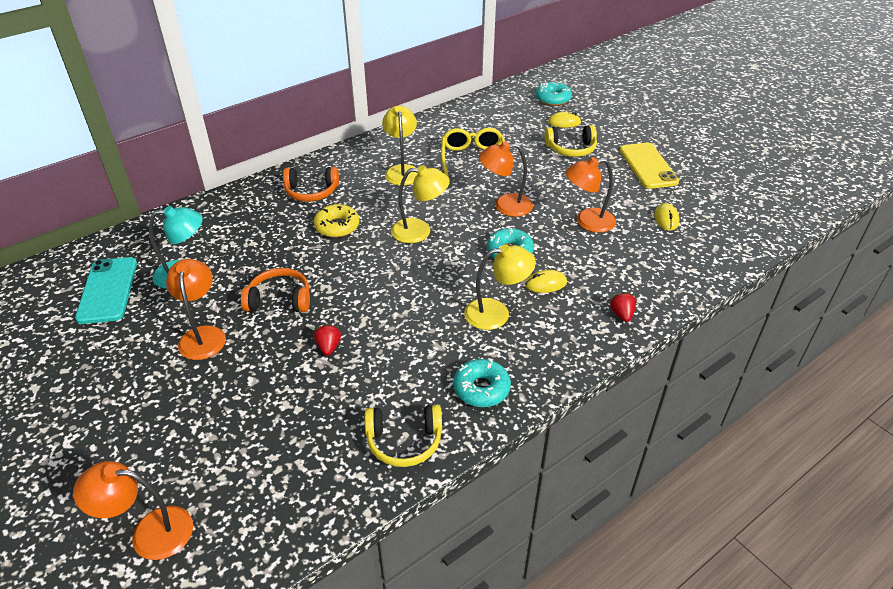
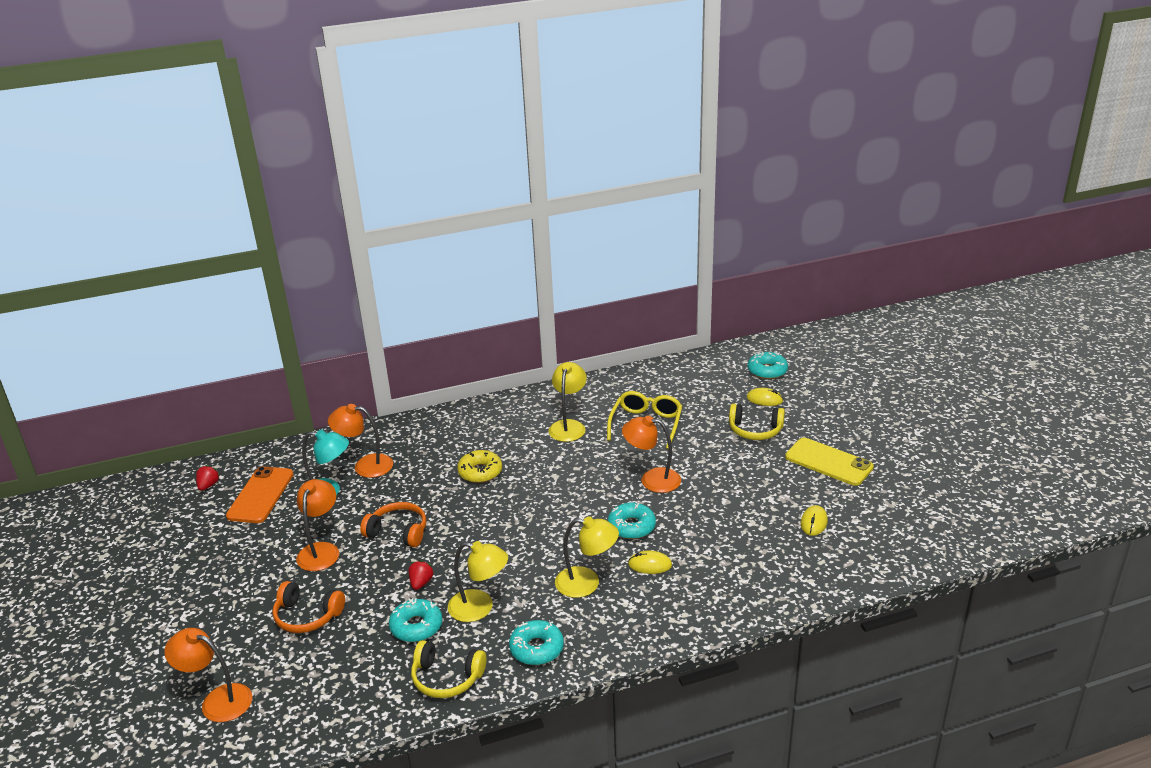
camera: 20 degrees right, 10 degrees down
turquoise phone [75,257,137,324] -> orange phone [226,466,294,523]
orange headphones [283,167,339,202] -> orange headphones moved to [272,581,345,633]
yellow lamp [391,165,450,243] -> yellow lamp moved to [448,541,508,622]
orange lamp [565,157,616,233] -> orange lamp moved to [328,404,393,478]
red strawberry [610,292,636,322] -> red strawberry moved to [196,465,220,491]
yellow phone [620,143,679,189] -> yellow phone turned 60 degrees counterclockwise [785,438,874,486]
none -> turquoise donut [389,598,442,642]

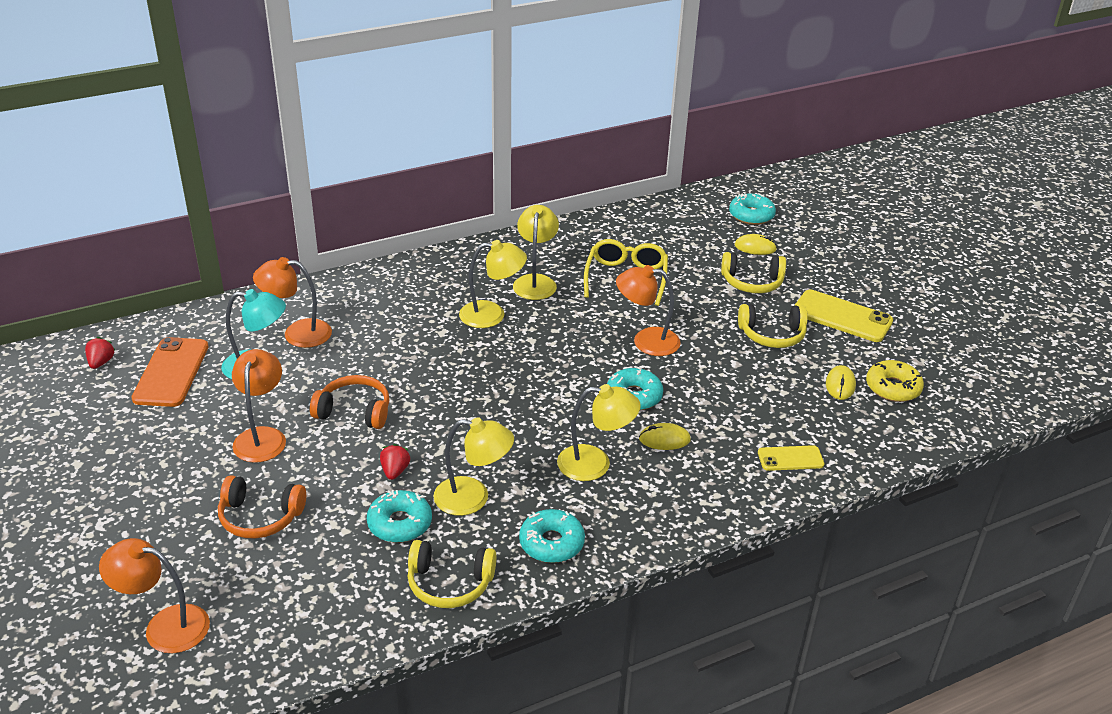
camera: 10 degrees left, 5 degrees up
yellow donut [457,450,502,483] -> yellow donut moved to [866,360,924,402]
none -> yellow lamp [459,240,527,328]
none -> yellow headphones [738,304,808,348]
none -> yellow phone [758,445,824,471]

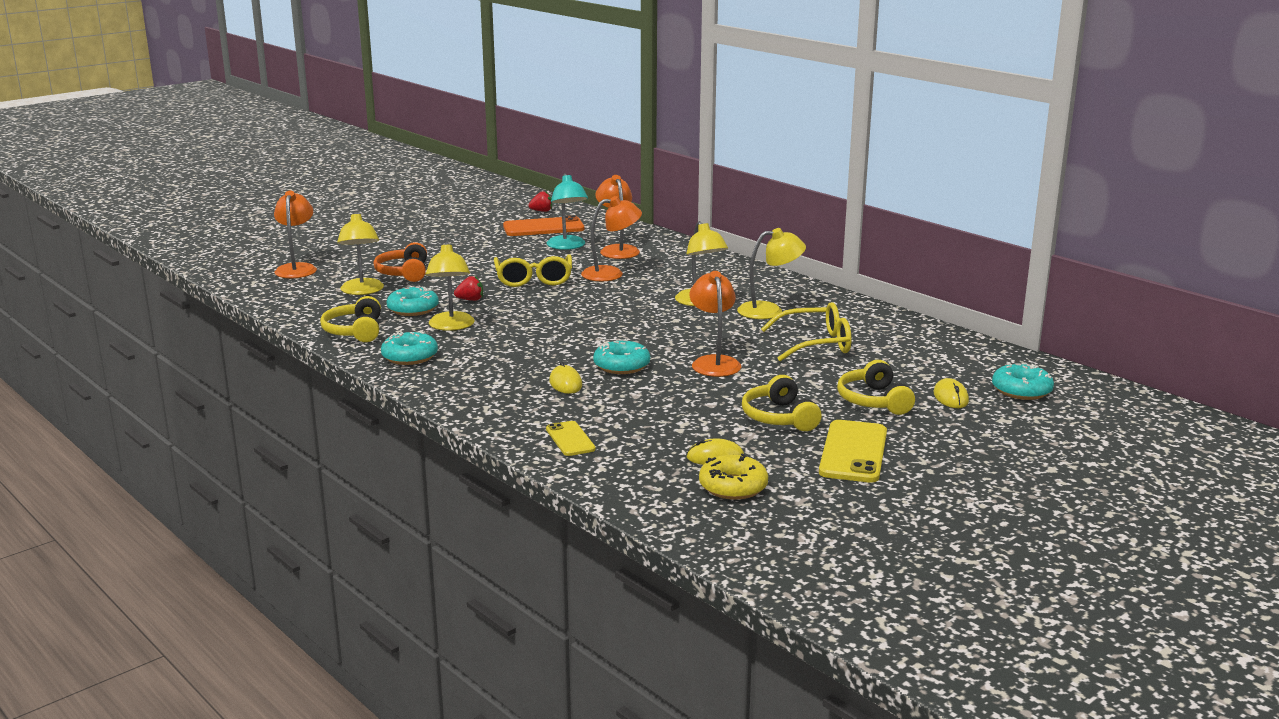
camera: 75 degrees right, 15 degrees down
orange lamp [232,349,286,463] -> orange lamp moved to [581,196,642,282]
orange headphones [310,375,389,429] -> yellow glasses [494,254,572,287]
yellow lamp [557,384,641,481] -> yellow lamp moved to [337,212,384,295]

